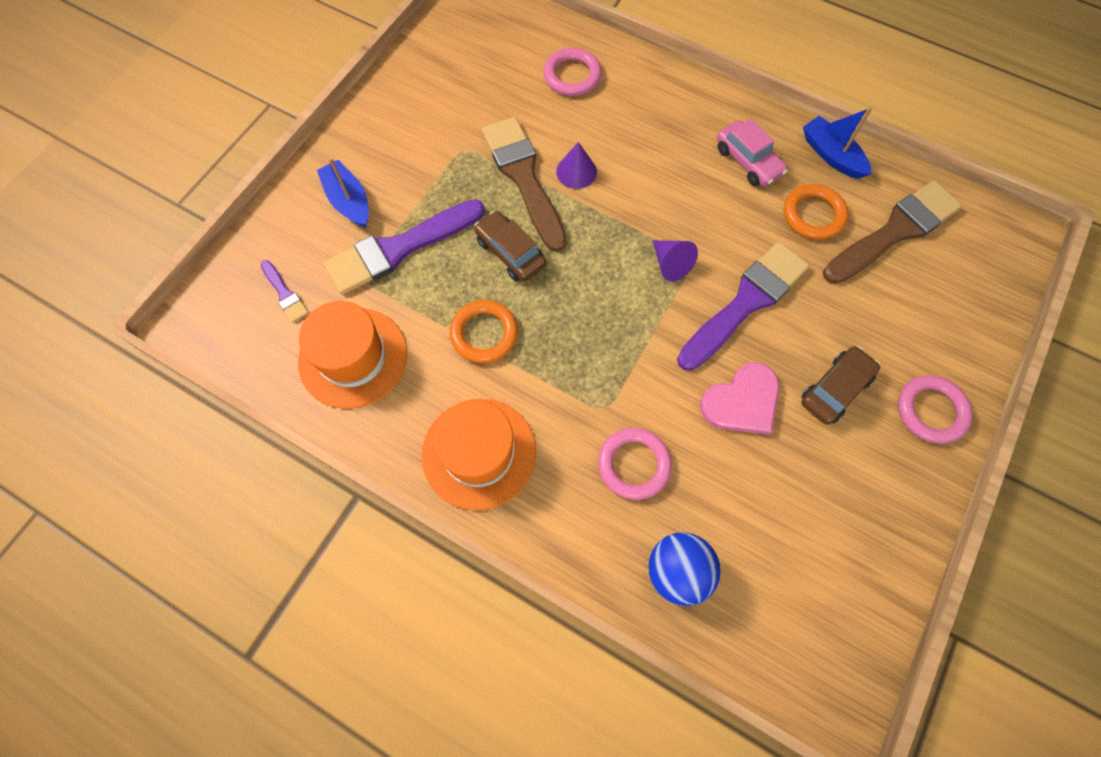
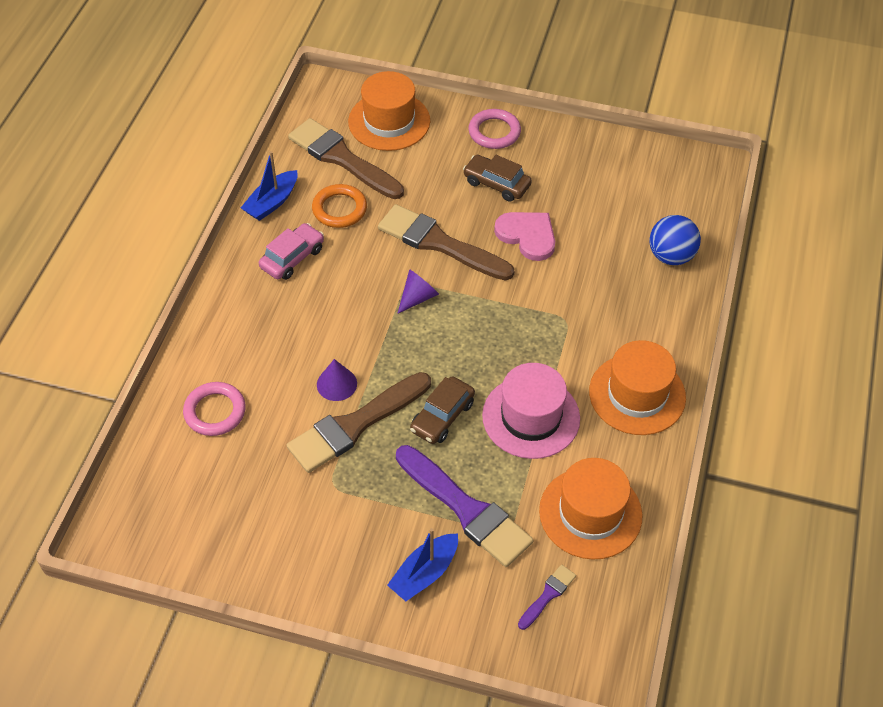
camera: 105 degrees left, 15 degrees down
orange ring [449,300,518,363] -> pink hat [482,363,580,459]
pink ring [598,428,672,500] -> none
purple brush [677,242,810,371] -> brown brush [378,204,514,281]
none -> orange hat [348,71,430,151]

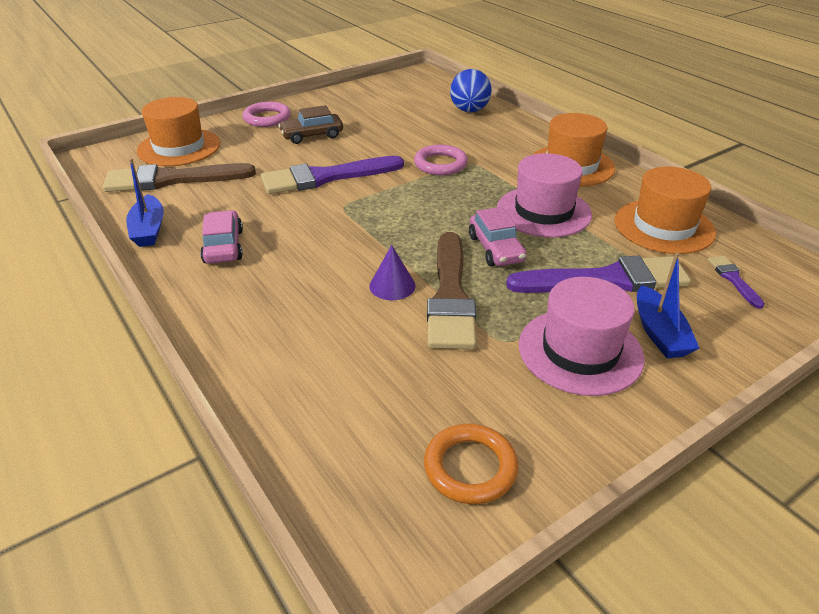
camera: 50 degrees left, 15 degrees down
pink ring [183,382,246,436] -> pink ring moved to [414,145,468,175]
orange ring [312,184,367,228] -> orange ring moved to [424,424,519,504]
brown brush [378,204,514,281] -> purple brush [261,156,404,194]
purple cone [397,269,439,314] -> none
brown car [410,376,475,444] -> pink car [469,207,527,266]
pink heart [494,212,555,261] -> none
none -> pink hat [519,277,644,396]

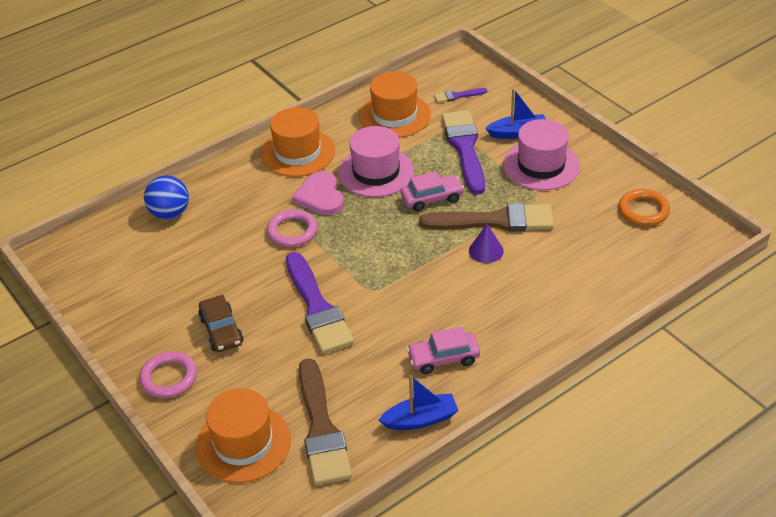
camera: 90 degrees left, 5 degrees up
none -> pink heart [292,171,344,215]

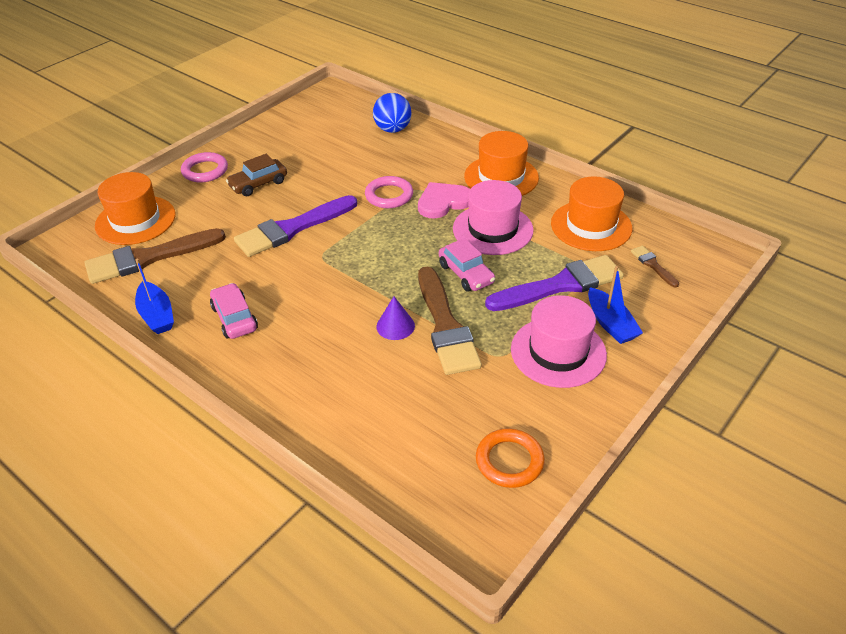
camera: 75 degrees right, 0 degrees up
purple brush [434,88,487,103] -> brown brush [631,246,679,288]

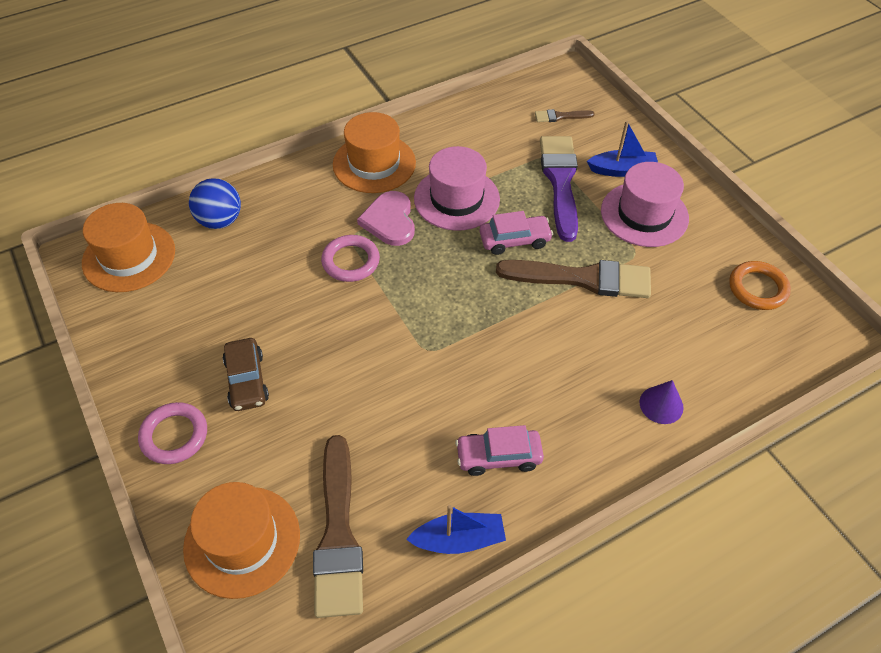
camera: 70 degrees left, 10 degrees up
purple brush [234,195,357,257] -> none
purple cone [377,296,415,340] -> purple cone moved to [640,380,684,424]
orange hat [551,176,633,251] -> orange hat moved to [82,203,175,292]

